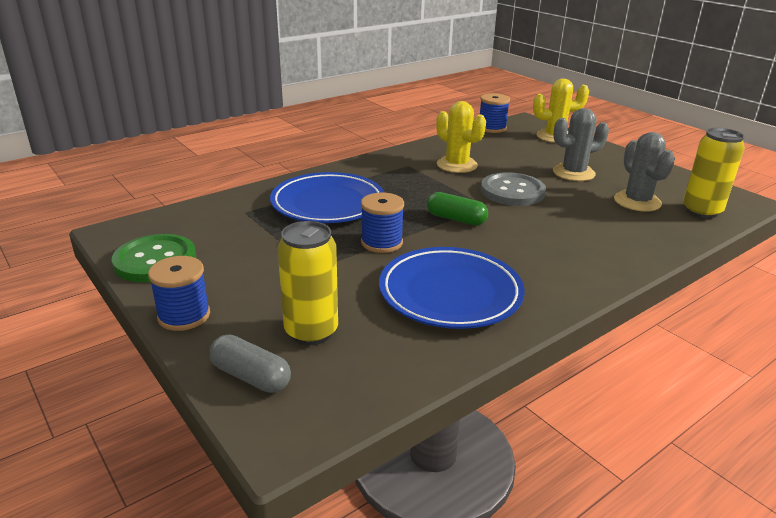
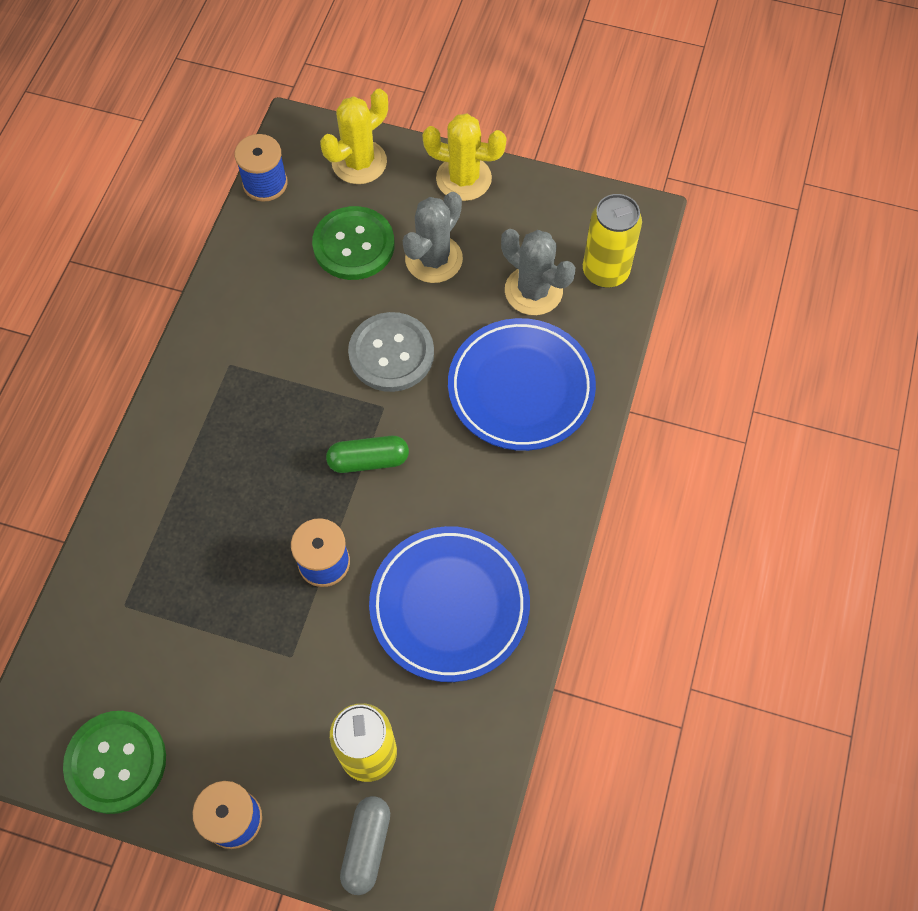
camera: 35 degrees left, 35 degrees up
grey capsule [210,334,291,393] -> grey capsule turned 75 degrees counterclockwise [340,796,390,895]
blue plate [270,172,384,223] -> blue plate moved to [448,318,596,451]
yellow cactus [436,101,486,173] -> yellow cactus moved to [423,114,507,201]
none -> green button [312,206,394,280]

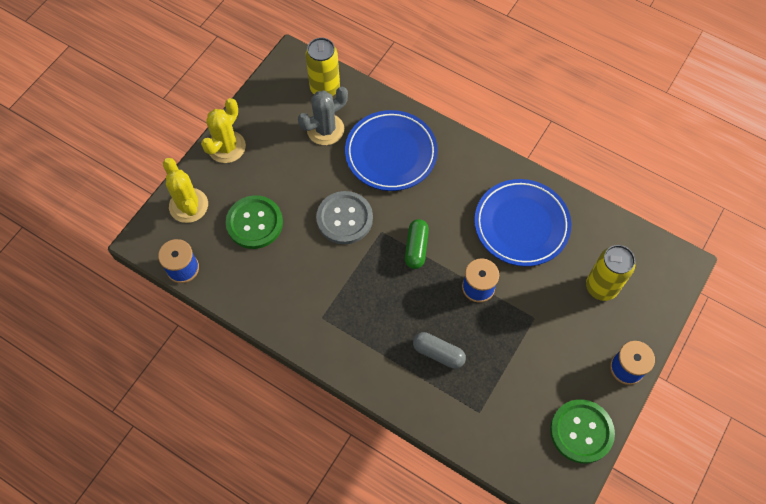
camera: 75 degrees left, 0 degrees up
grey capsule [340,796,390,895] -> grey capsule moved to [413,332,466,369]
grey cactus [403,192,463,283] -> none

